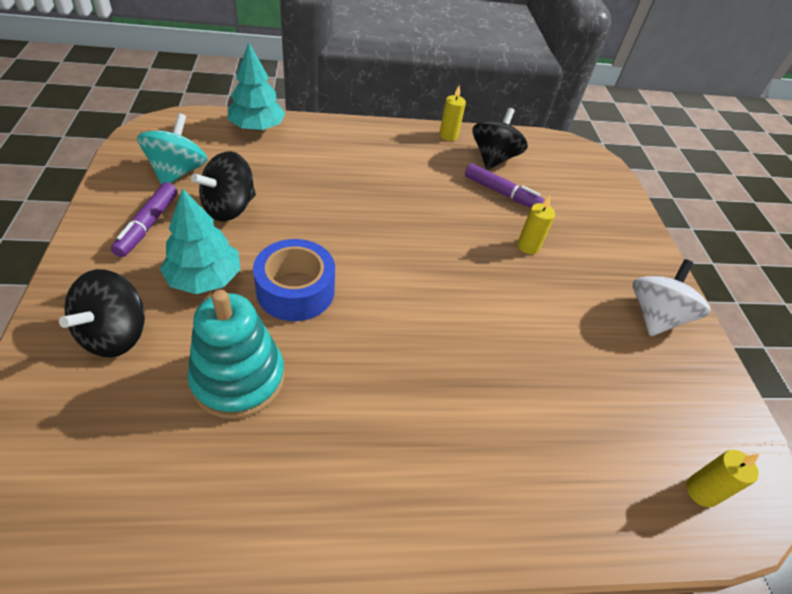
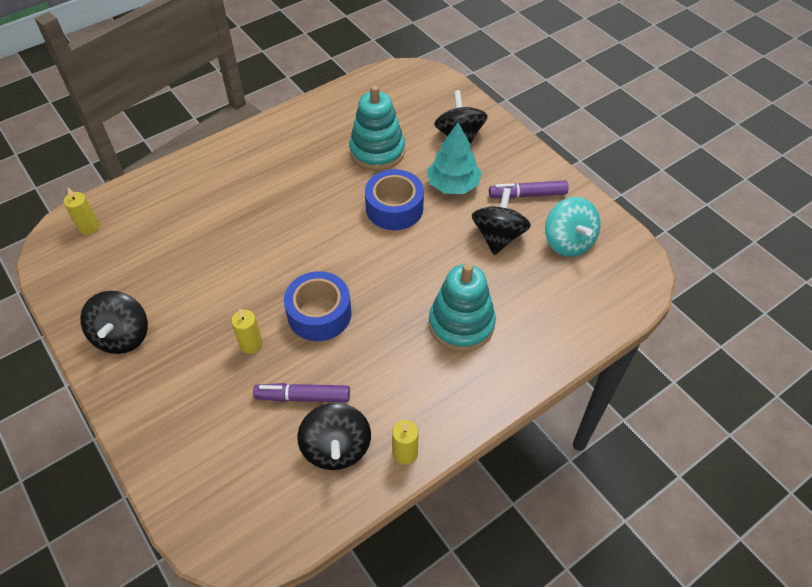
camera: 155 degrees right, 5 degrees up
purple marker [111,182,177,257] -> purple marker turned 75 degrees counterclockwise [489,181,569,198]
turquoise tree [228,42,286,131] -> none
white spinning top [633,259,710,336] -> black spinning top [80,291,148,354]
none -> blue tape [284,271,352,341]
none -> turquoise stacking toy [429,263,496,352]

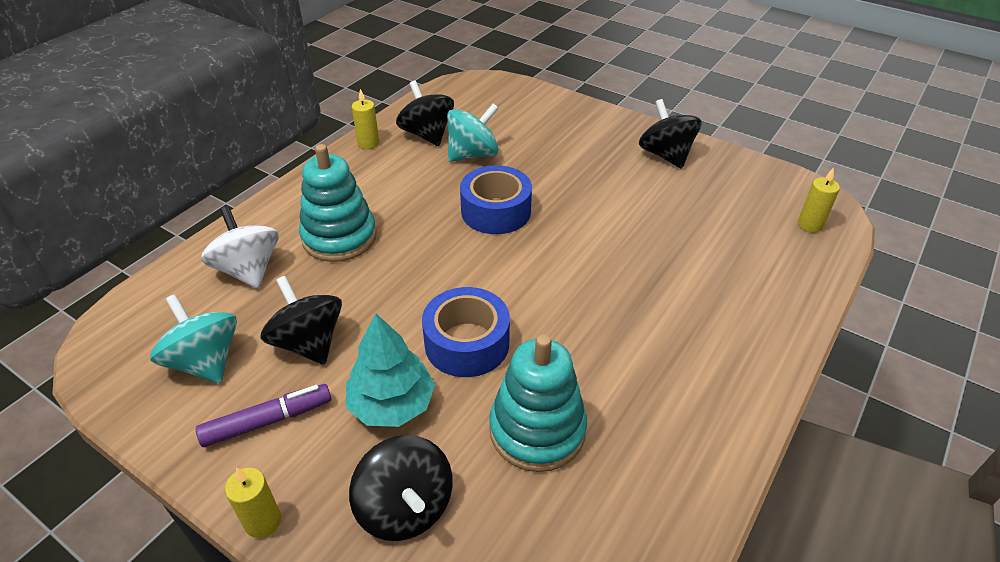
camera: 160 degrees right, 10 degrees down
yellow candle [231,308,263,354] -> yellow candle moved to [225,468,281,538]
purple marker [253,383,350,402] -> turquoise spinning top [447,103,499,162]
black spinning top [472,188,531,255] -> black spinning top turned 150 degrees clockwise [261,276,342,365]
none -> white spinning top [201,206,279,289]

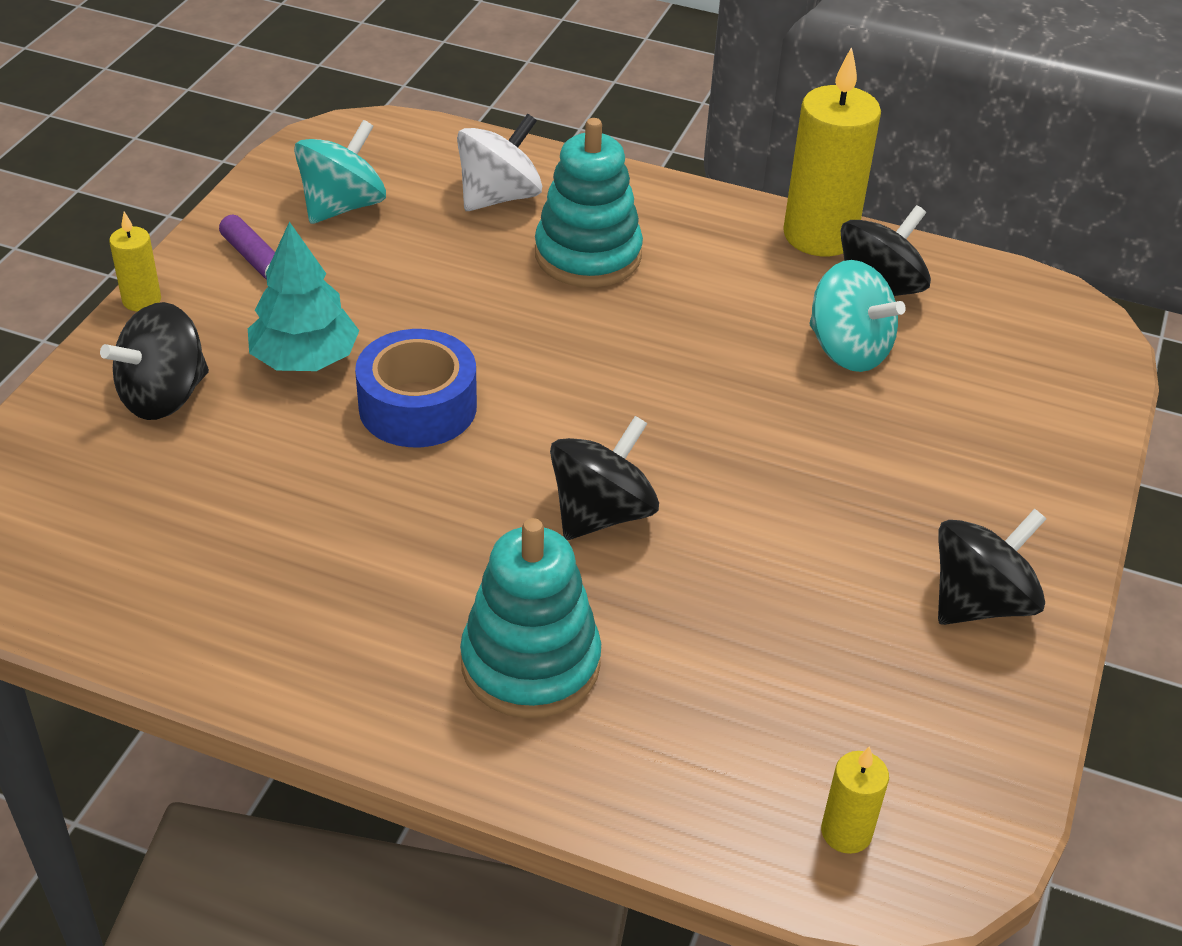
camera: 75 degrees right, 0 degrees up
black spinning top [261,276,342,365] -> black spinning top moved to [550,416,659,540]
yellow candle [352,89,379,149] -> yellow candle [783,47,881,256], size x2.08
blue tape [460,165,532,234] -> none
turquoise stacking toy [489,334,587,472] -> turquoise stacking toy moved to [460,518,601,718]

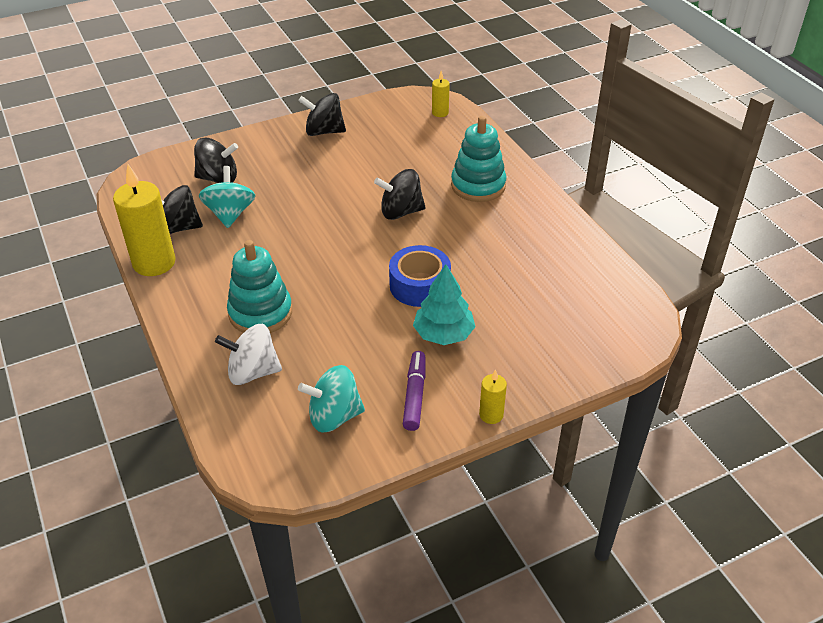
camera: 135 degrees left, 0 degrees up
black spinning top [100,302,209,420] -> black spinning top moved to [194,138,238,183]

